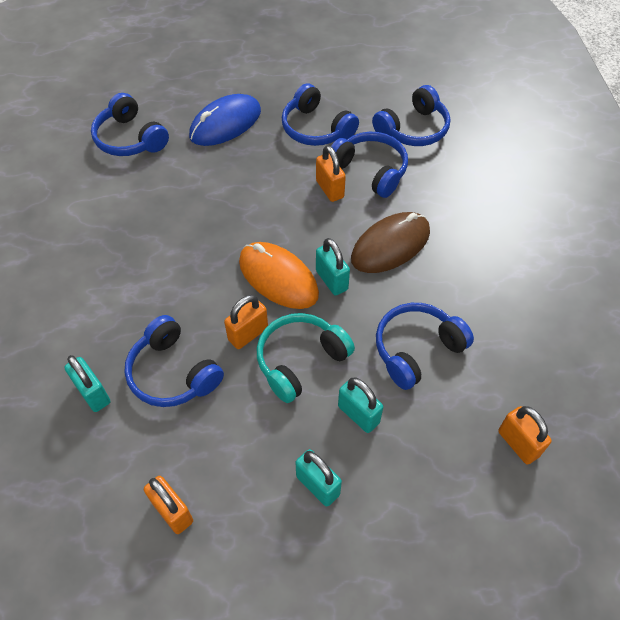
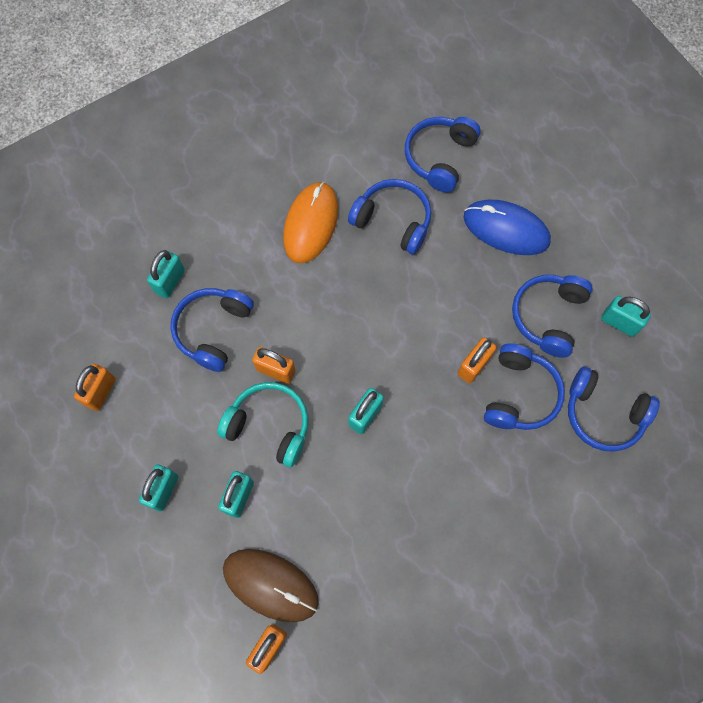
camera: 65 degrees right, 15 degrees up
orange mouse [239,242,319,309] -> orange mouse moved to [283,182,338,263]
brown mouse [351,212,430,273] -> brown mouse moved to [223,549,319,622]
blue headphones [376,303,474,390] -> blue headphones moved to [348,179,431,254]
none -> turquoise padlock [601,296,651,337]

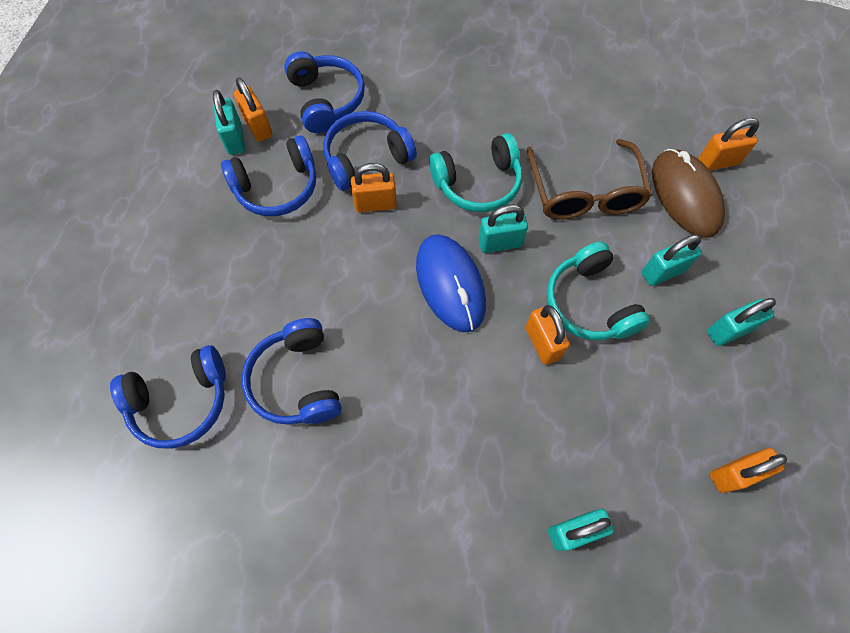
camera: 135 degrees left, 5 degrees down
blue headphones [170,288,254,372] -> none
orange mouse [283,182,338,263] -> none
blue mouse [463,200,551,255] -> blue mouse moved to [416,234,486,332]
none -> orange padlock [234,77,273,142]
none -> turquoise headphones [429,133,522,212]
none -> brown glasses [526,139,652,220]

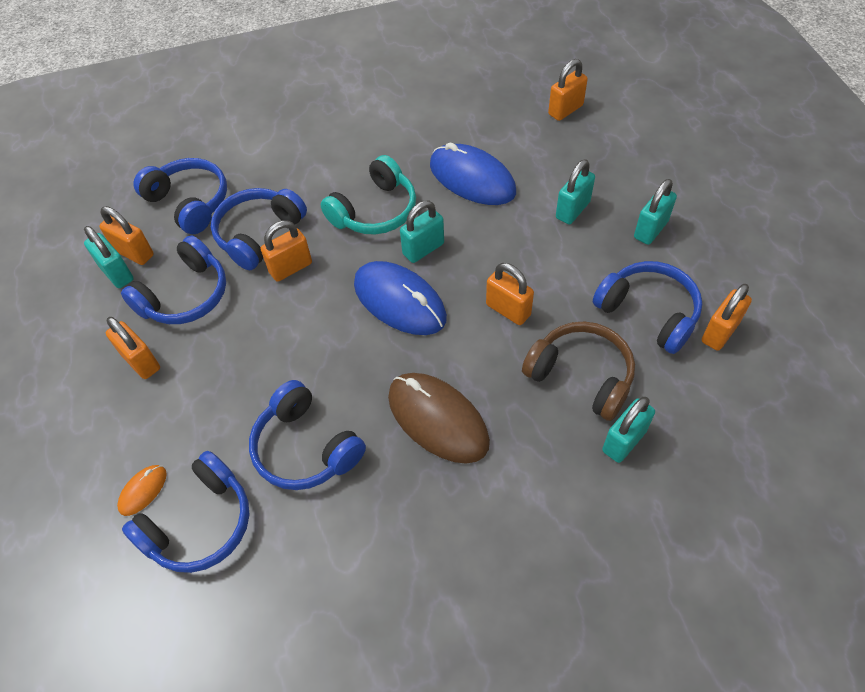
camera: 25 degrees left, 10 degrees down
brown glasses [526,139,652,220] -> blue mouse [430,143,516,205]
turquoise headphones [547,242,650,340] -> none
brown mouse [652,149,725,238] -> brown mouse moved to [388,373,490,464]
none -> orange padlock [106,317,160,379]
none -> orange mouse [117,465,167,516]
none -> brown headphones [522,321,635,421]
none -> blue headphones [593,261,702,354]

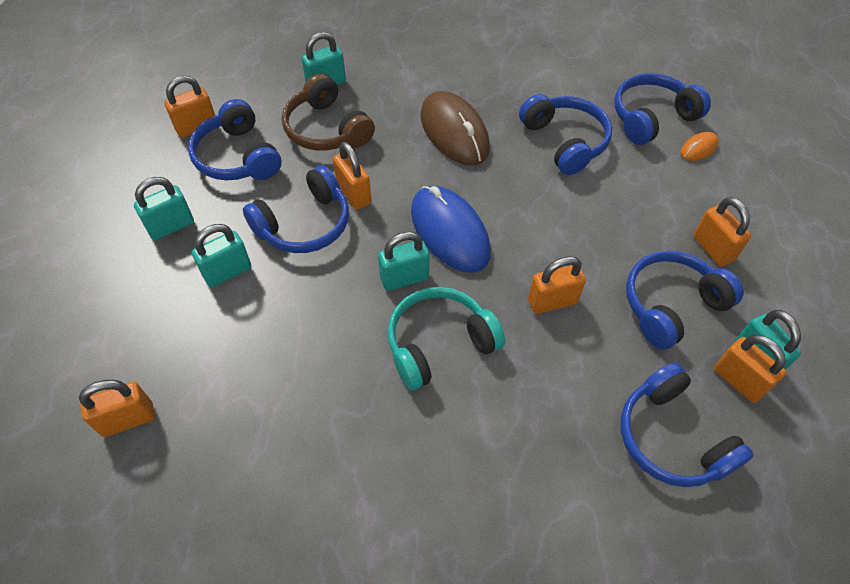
camera: 165 degrees left, 0 degrees up
blue headphones [211,188,307,270] -> blue headphones moved to [243,165,349,253]
blue mouse [430,143,516,205] -> none

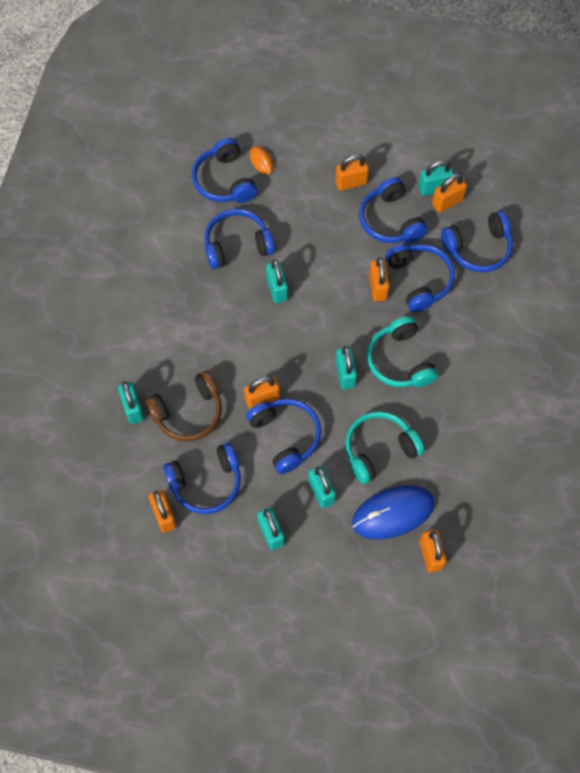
camera: 80 degrees left, 10 degrees up
blue mouse [411,186,491,273] -> blue mouse moved to [352,485,435,539]
brown mouse [420,91,490,165] -> none
none -> turquoise padlock [266,259,288,303]
none -> turquoise headphones [345,411,424,484]
none -> blue headphones [386,244,455,312]

